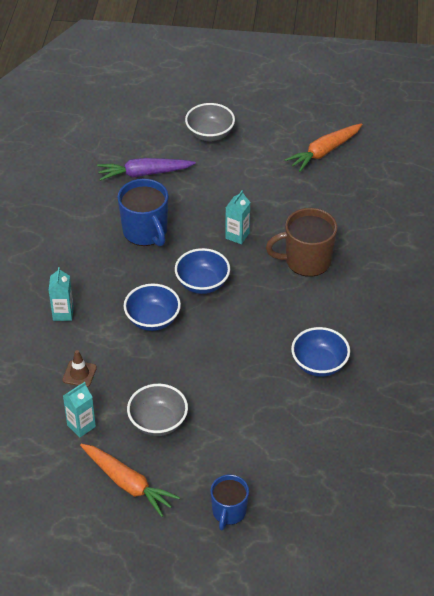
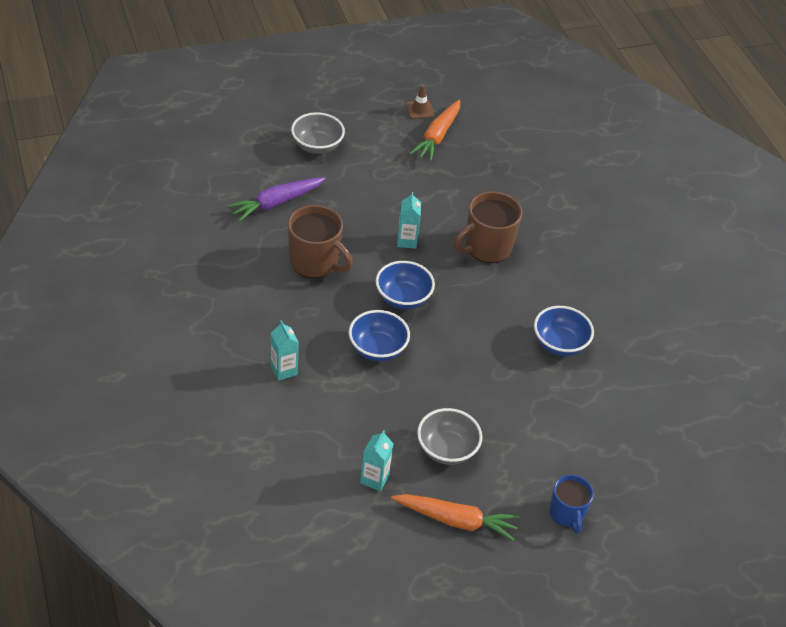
camera: 30 degrees left, 0 degrees up
brown traffic cone [62,350,97,387] -> brown traffic cone moved to [406,85,435,119]
blue mug [117,179,168,246] -> brown mug [288,205,353,278]

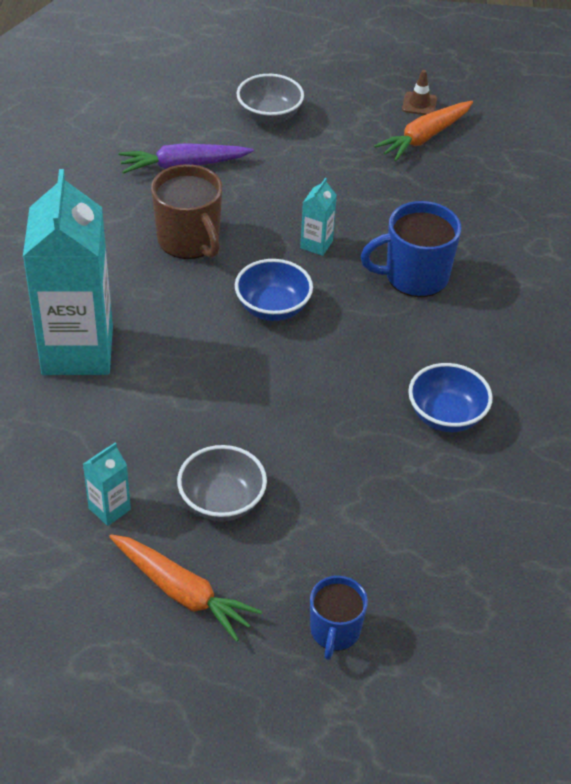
camera: 25 degrees right, 0 degrees up
turquoise carton [270,321,299,381] -> turquoise carton [23,169,113,375], size x2.45
blue bowl [349,310,410,361] -> none
brown mug [454,191,522,263] -> blue mug [360,201,461,297]

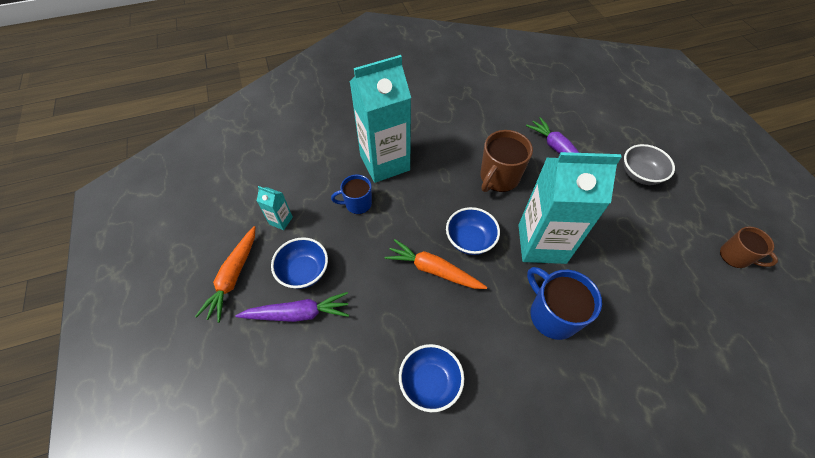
camera: 70 degrees right, 10 degrees up
grey bowl [177,445,267,522] -> blue bowl [271,237,328,289]
turquoise carton [300,178,337,256] -> turquoise carton [518,152,622,264], size x2.45
blue mug [310,576,368,660] -> blue mug moved to [331,175,372,214]
orange carrot [374,101,473,161] -> orange carrot moved to [385,239,487,289]
brown traffic cone [402,70,437,115] -> brown mug [720,227,778,268]
none -> purple carrot [235,292,349,322]

